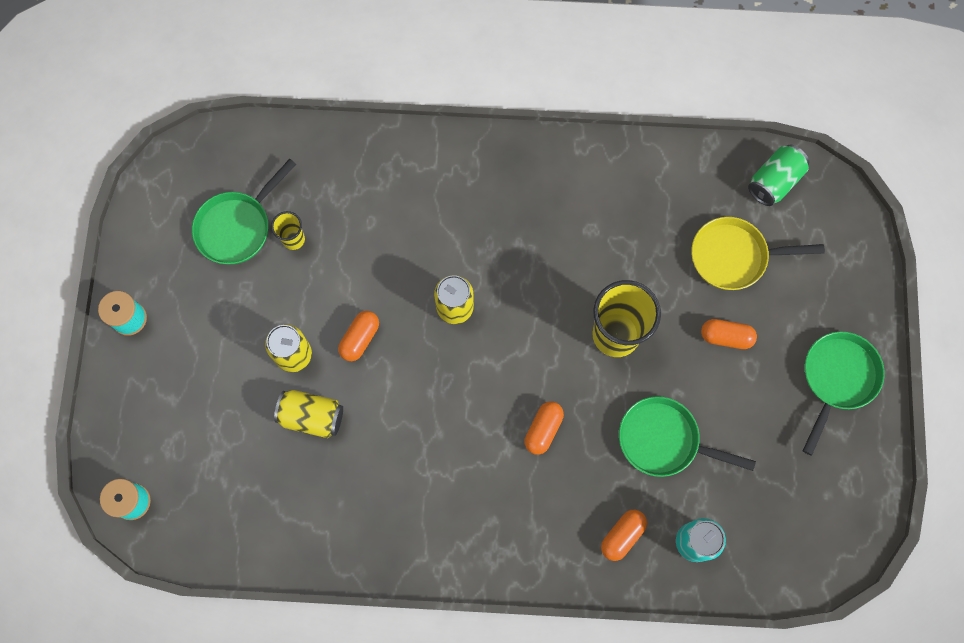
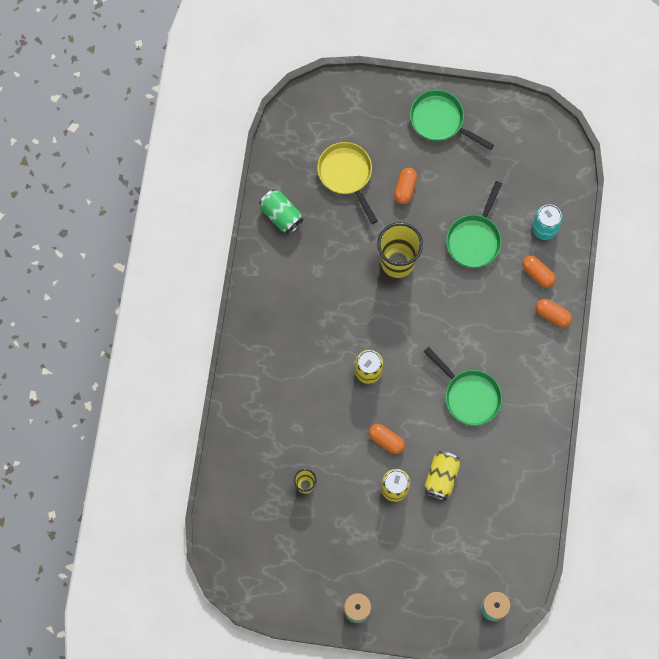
camera: 85 degrees left, 0 degrees up
green pan [192,159,296,264] -> green pan moved to [424,347,502,425]
orange capsule [525,401,564,455] -> orange capsule moved to [535,299,572,327]
yellow pan [691,217,825,290] -> yellow pan turned 150 degrees clockwise [317,142,378,224]
green can [748,145,809,206] -> green can moved to [259,189,303,234]

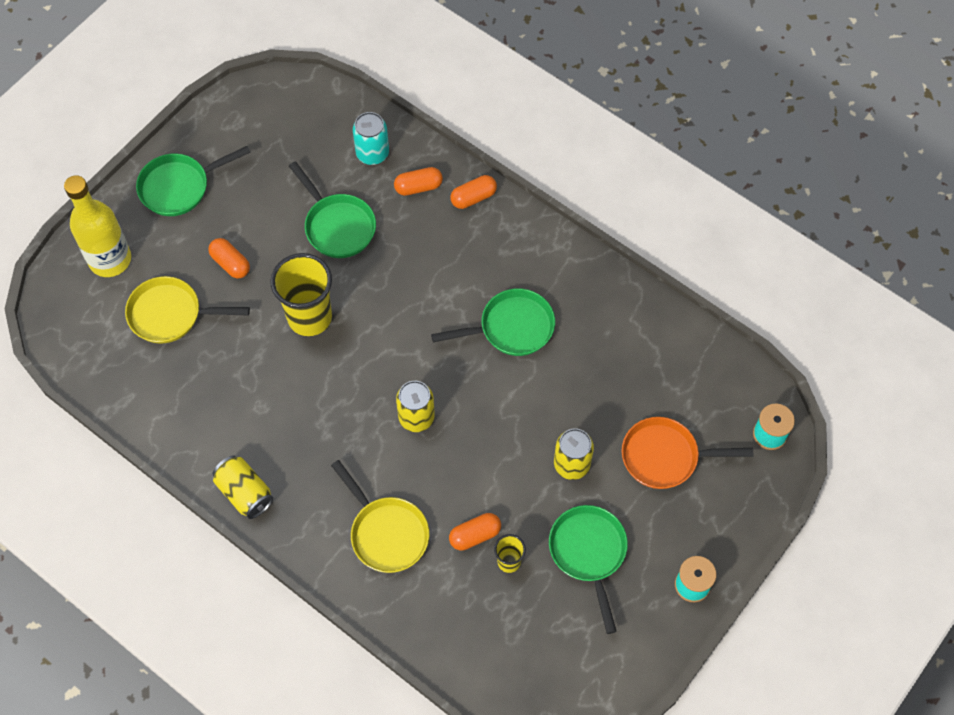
camera: 60 degrees left, 10 degrees down
green can [259,189,303,234] -> none
orange capsule [369,424,405,454] -> orange capsule moved to [449,513,501,551]
yellow can [425,451,461,500] -> yellow can moved to [212,455,273,519]
none -> yellow bottle [64,175,131,277]
none -> yellow pan [331,460,429,573]
none -> green pan [549,505,628,634]
none -> orange pan [622,417,753,489]

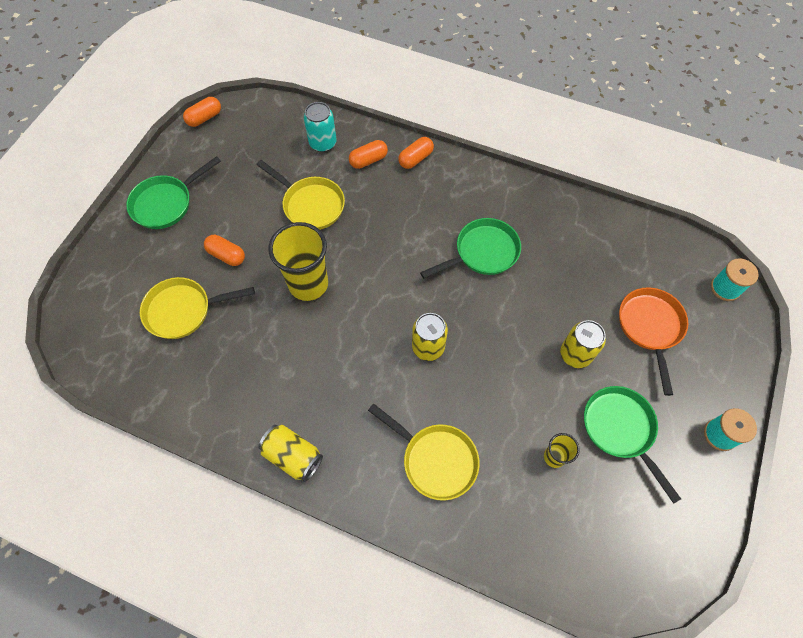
camera: 15 degrees left, 0 degrees up
yellow bottle [64,175,131,277] -> none
green pan [289,161,376,258] -> yellow pan [256,160,345,230]
orange capsule [449,513,501,551] -> orange capsule moved to [183,97,221,127]
orange pan [622,417,753,489] -> orange pan turned 105 degrees clockwise [619,287,688,396]

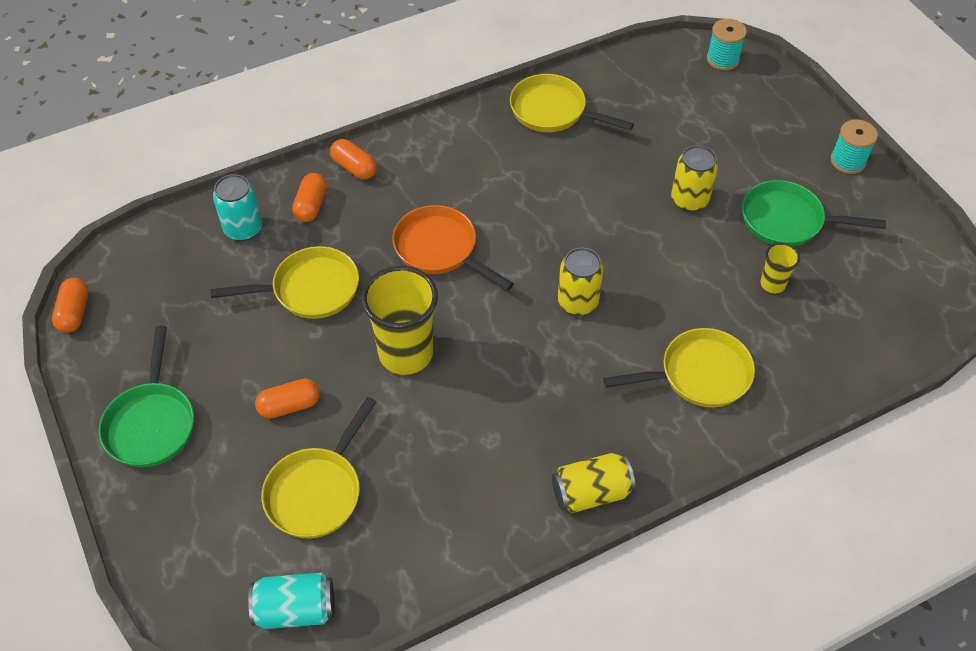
camera: 50 degrees left, 10 degrees down
orange capsule [398,137,434,169] -> orange capsule turned 45 degrees counterclockwise [330,139,377,179]
green pan [420,218,521,279] -> none
orange pan [619,287,688,396] -> orange pan moved to [392,205,514,290]
none -> turquoise can [248,572,335,629]
none -> yellow pan [510,74,634,132]

